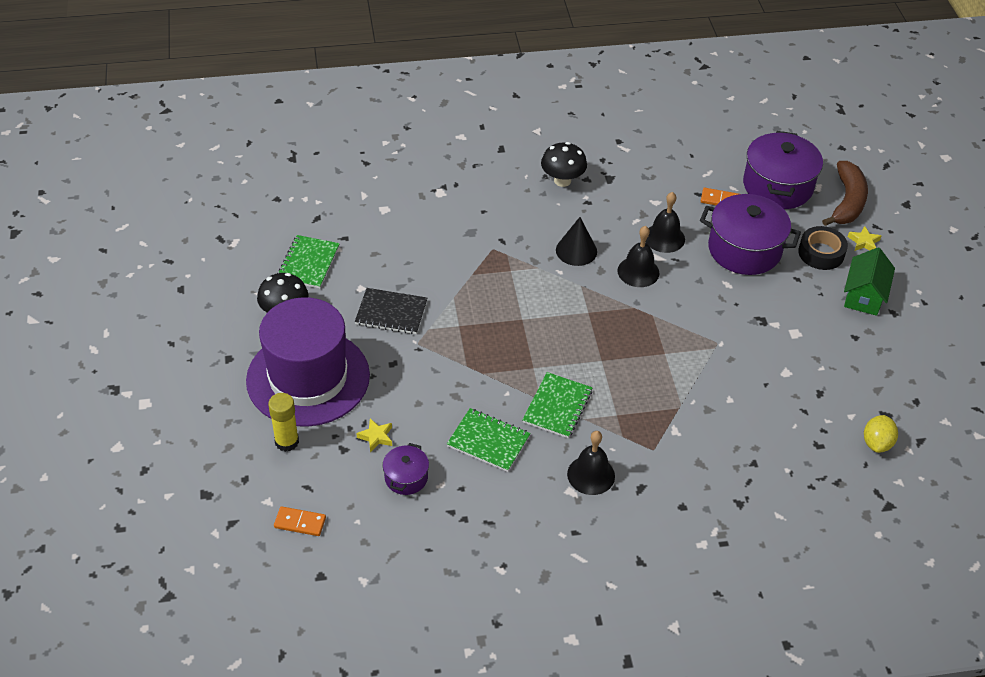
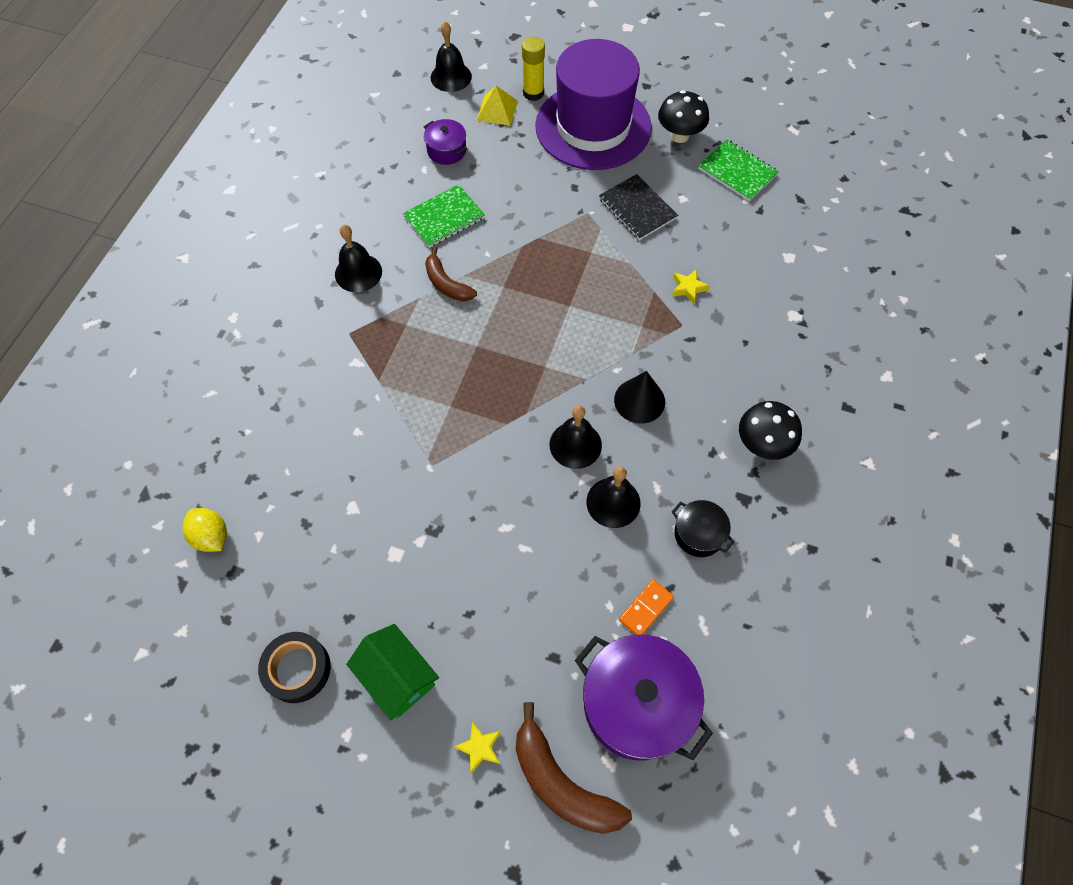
camera: 120 degrees right, 15 degrees up
orange domino [274,506,326,536] -> black bell [431,21,472,92]
black notebook [355,288,427,334] -> black notebook turned 75 degrees counterclockwise [599,174,678,240]
yellow star [356,418,392,452] -> yellow star moved to [672,269,710,304]
green notebook [522,372,592,438] -> brown banana [425,246,477,301]
purple pot [700,194,801,275] -> none
black tape [798,226,848,270] -> black tape moved to [258,632,331,703]
none -> yellow pyramid [476,86,518,126]
none -> black pot [672,500,735,557]

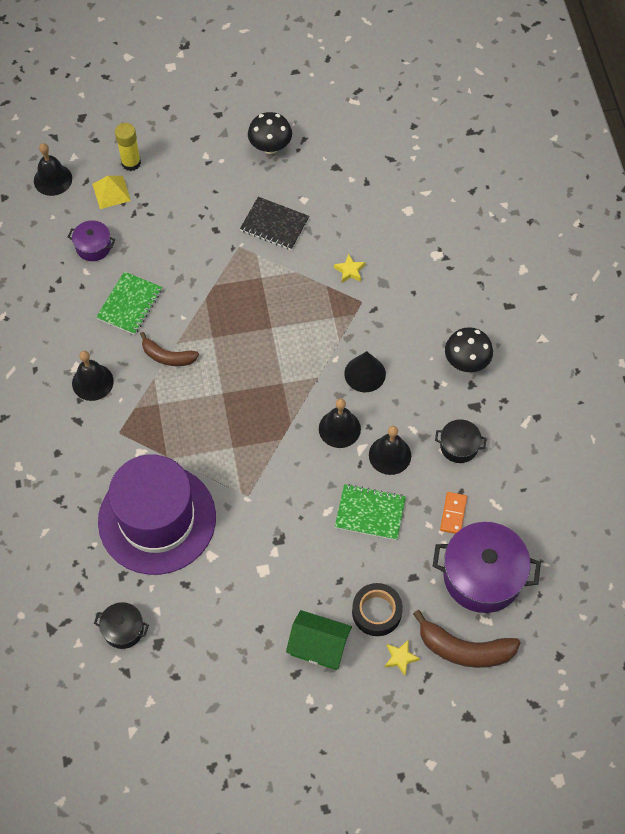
camera: 30 degrees left, 0 degrees up
yellow lemon [182,508,227,552] -> black pot [94,602,149,649]
black tape [258,632,331,703] -> black tape moved to [352,583,403,636]
purple hat [535,39,652,170] -> purple hat moved to [98,454,216,575]
green notebook [698,139,779,201] -> green notebook moved to [335,484,406,540]

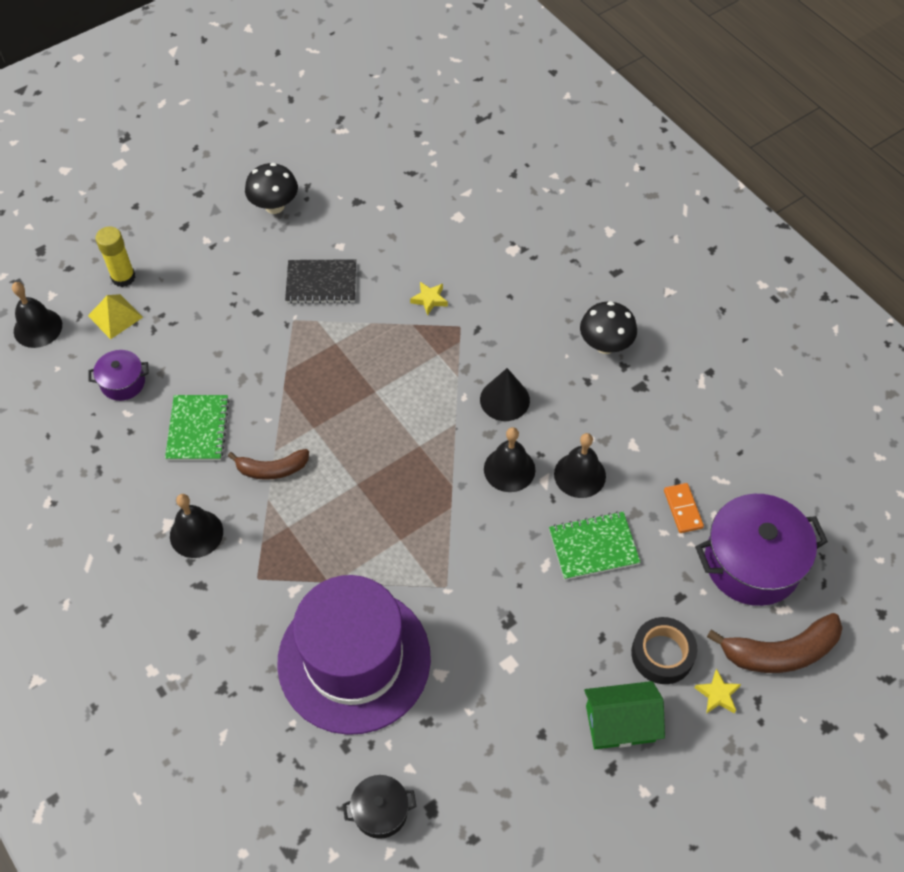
camera: 25 degrees left, 5 degrees down
black pot [435,419,487,463] -> none

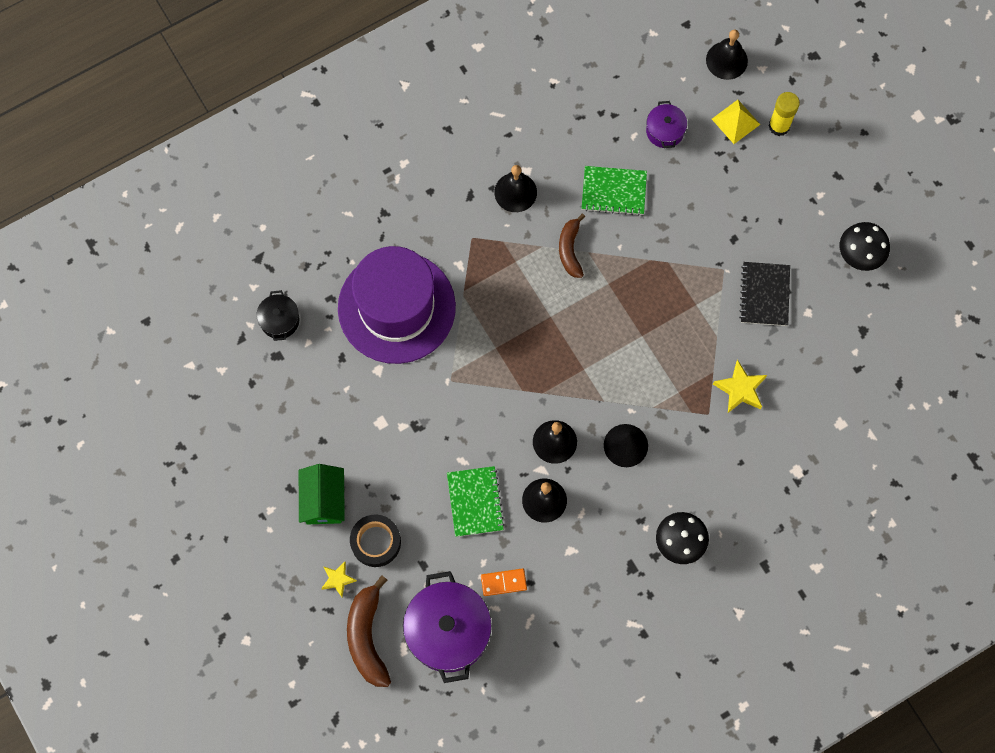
camera: 95 degrees right, 15 degrees up
yellow star [410,282,448,316] -> yellow star [713,360,767,413], size x1.54

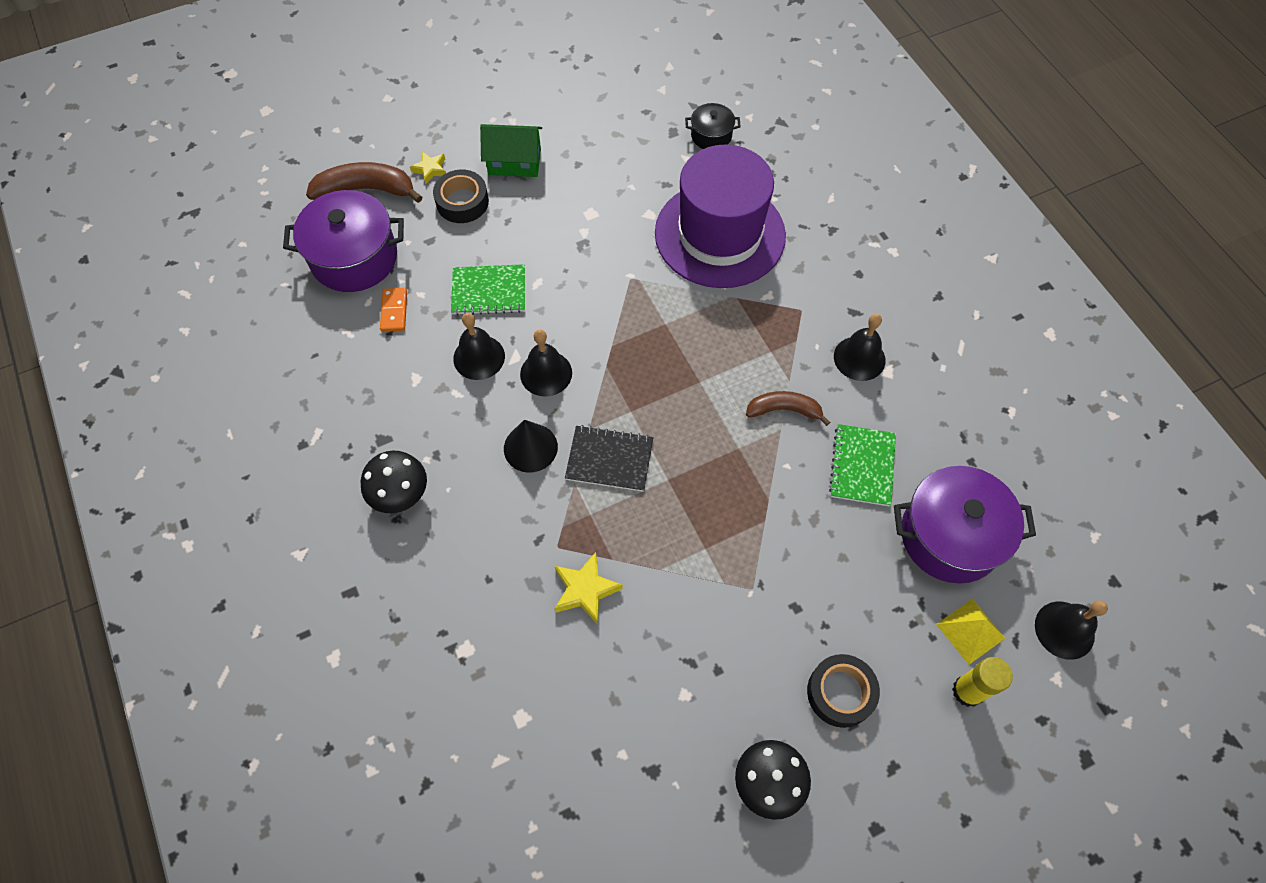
camera: 95 degrees right, 10 degrees down
purple pot [646,101,687,148] -> purple pot [894,466,1036,584], size x1.98
black notebook [739,262,790,326] -> black notebook moved to [565,425,653,492]
none -> black tape [807,654,880,728]

